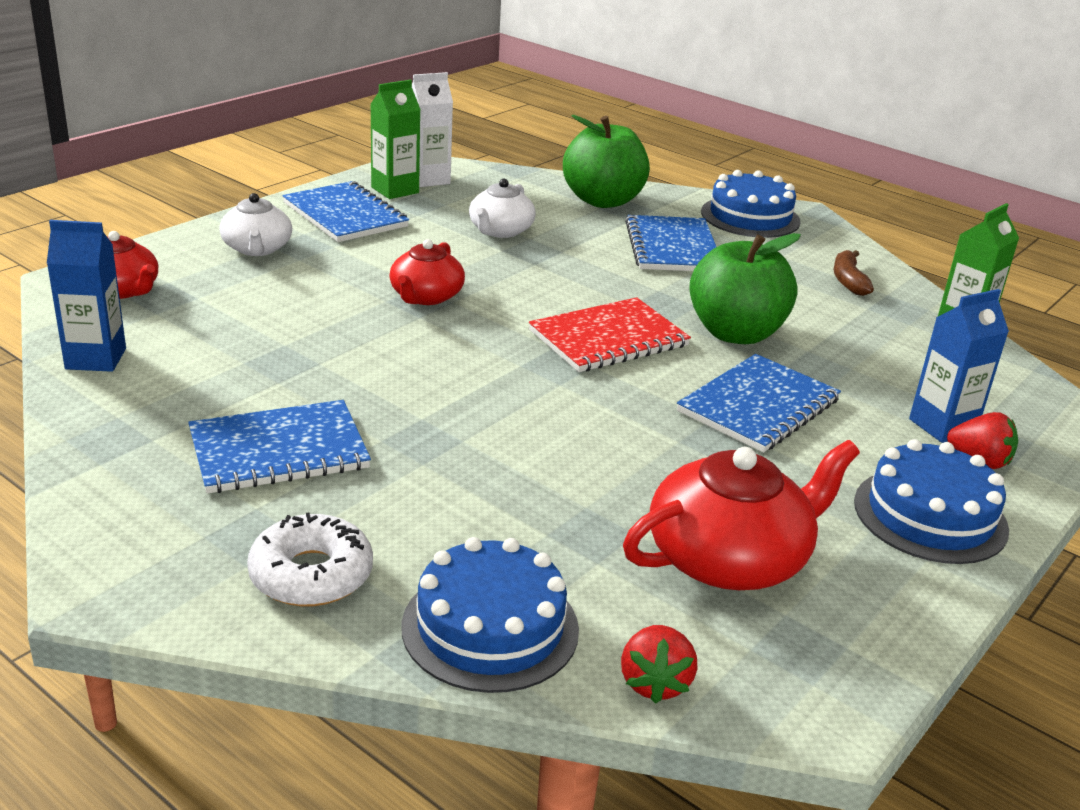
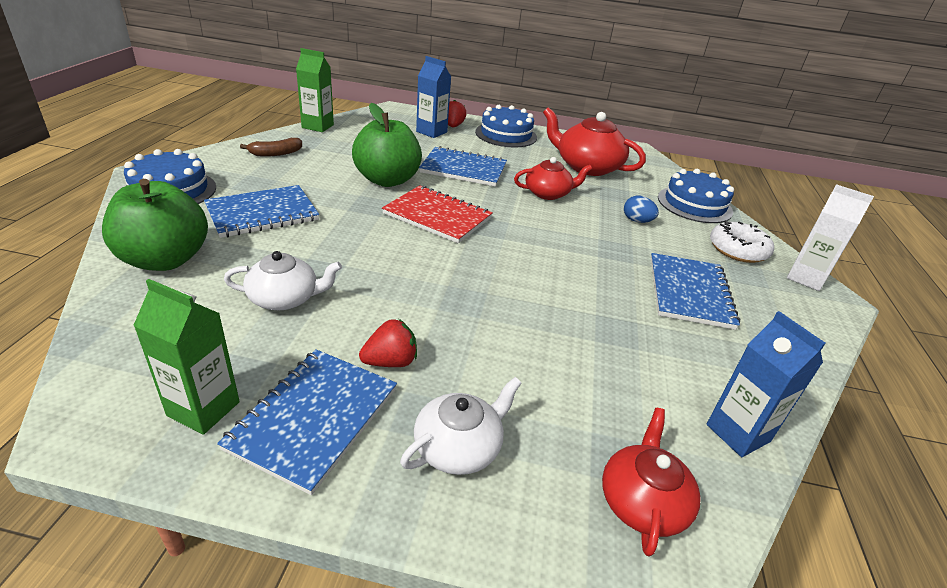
camera: 120 degrees left, 5 degrees up
blue notebook [188,400,371,494] -> blue notebook turned 60 degrees clockwise [650,253,740,330]
red teapot [390,239,465,305] -> red teapot moved to [514,157,592,200]
white carton [412,72,453,187] -> white carton moved to [787,184,874,291]
red strawberry [621,625,697,704] -> red strawberry moved to [359,319,417,367]
none -> blue egg [624,195,659,223]

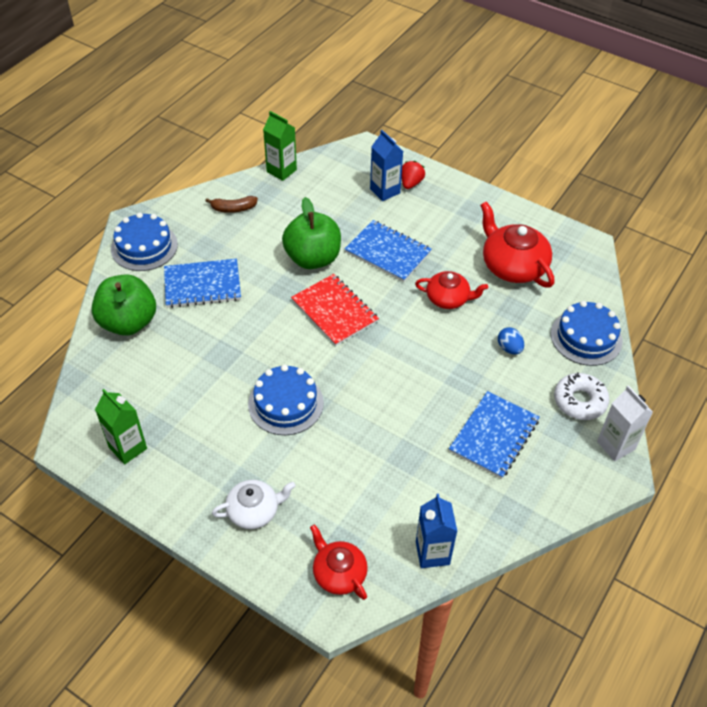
camera: 25 degrees right, 15 degrees up
blue notebook [217,349,397,495] -> none
white teapot [224,251,342,310] -> none
red strawberry [359,319,417,367] -> none
blue cake [475,105,537,147] -> blue cake moved to [248,364,324,435]
red teapot [602,408,701,556] -> red teapot turned 75 degrees counterclockwise [310,524,368,600]

